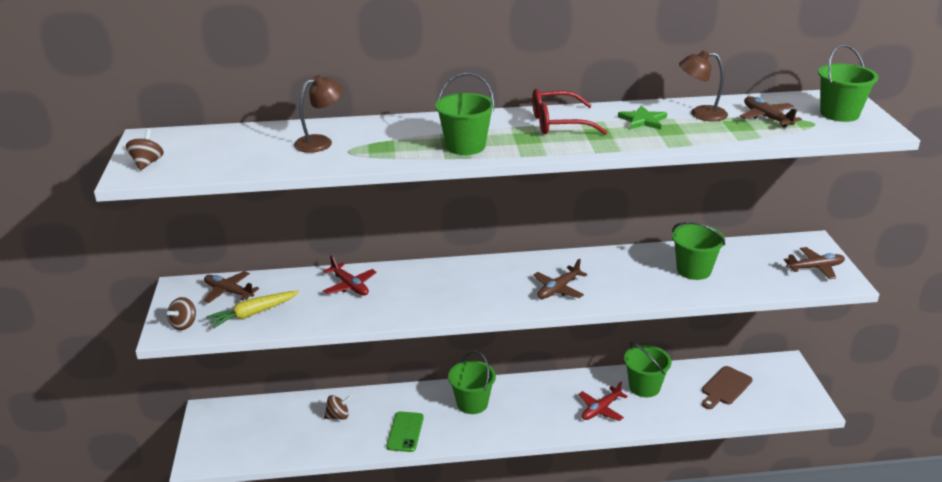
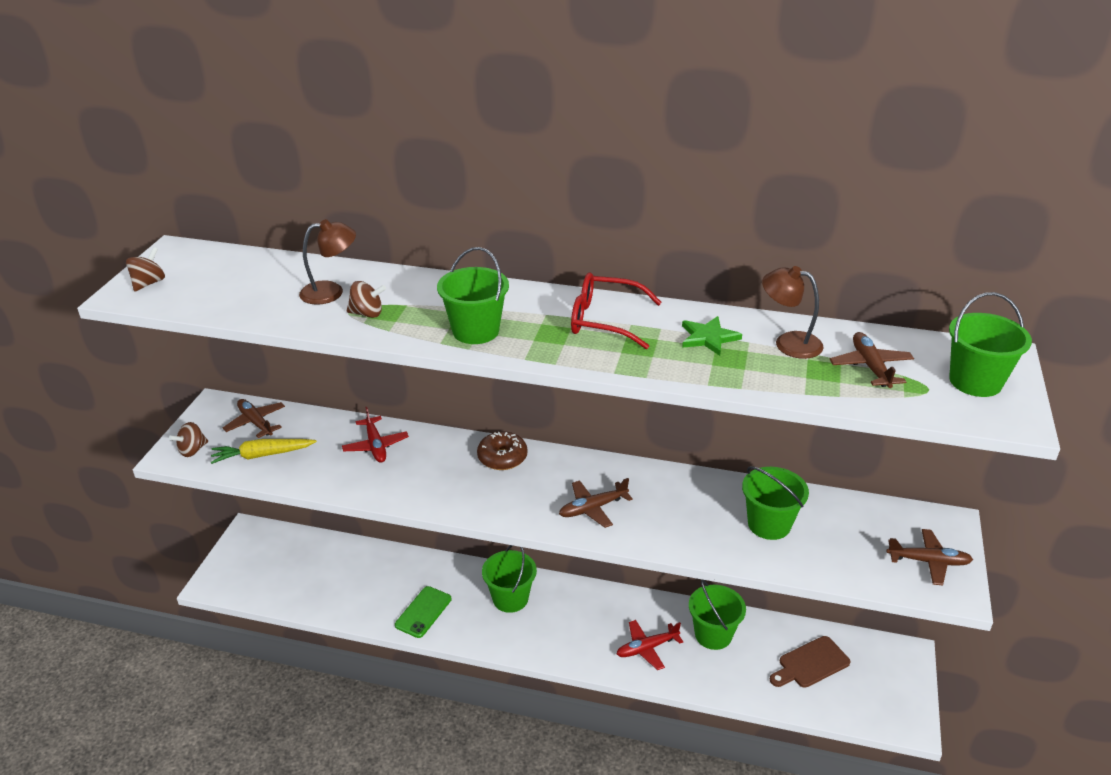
camera: 20 degrees right, 5 degrees up
brown spinning top [324,395,352,420] -> brown spinning top moved to [347,281,386,318]
none -> brown donut [477,431,527,470]

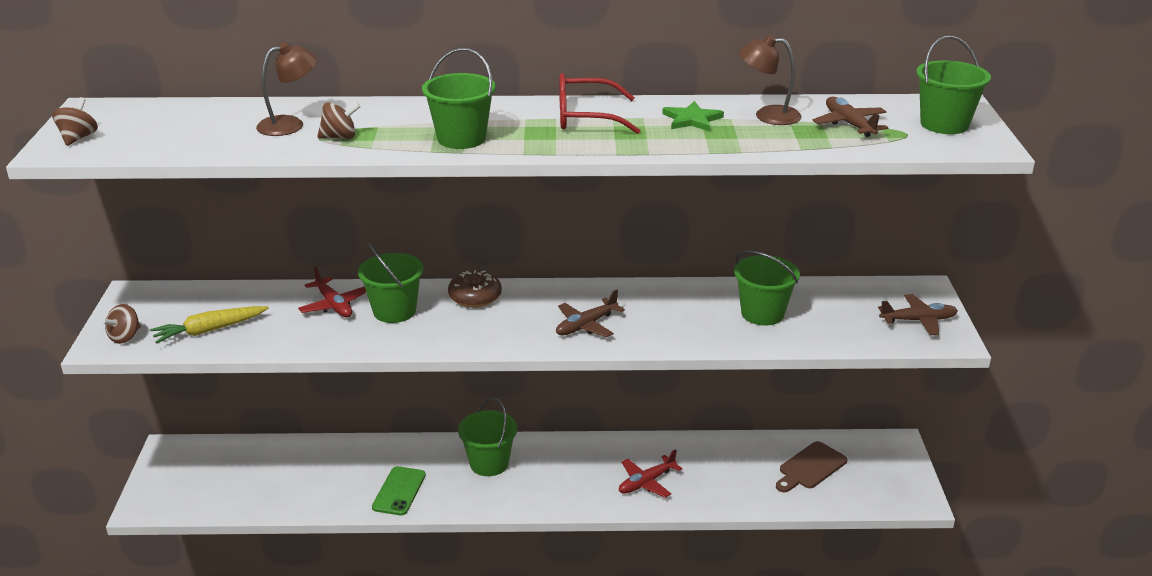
camera: 15 degrees left, 5 degrees down
brown plane [223,399,285,438] -> none
green bucket [689,580,746,650] -> green bucket moved to [358,243,424,323]

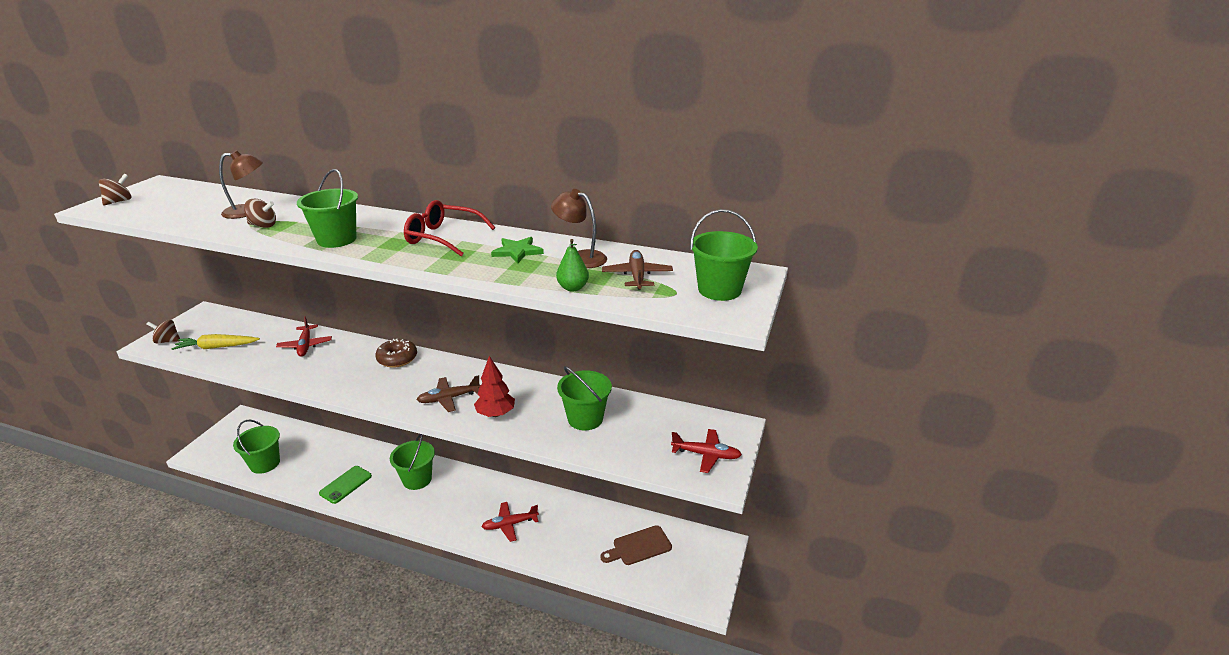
camera: 20 degrees right, 0 degrees up
brown spinning top [101,304,141,344] -> brown spinning top turned 45 degrees clockwise [147,320,180,344]
green bucket [358,243,424,323] -> green bucket moved to [233,419,280,474]
brown plane [878,294,958,335] -> red plane [671,429,742,473]
none -> red tree [474,356,515,417]
none -> green pear [556,239,589,292]

